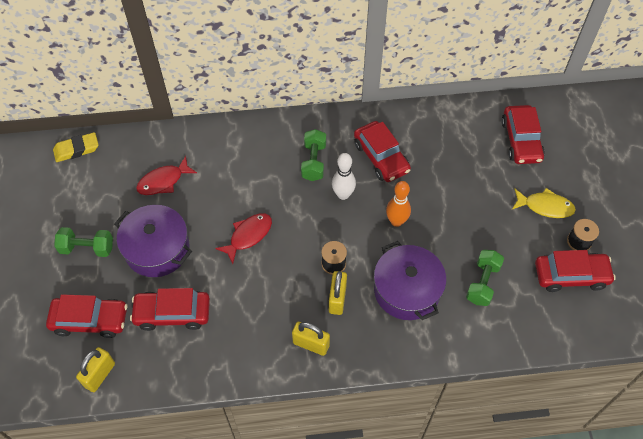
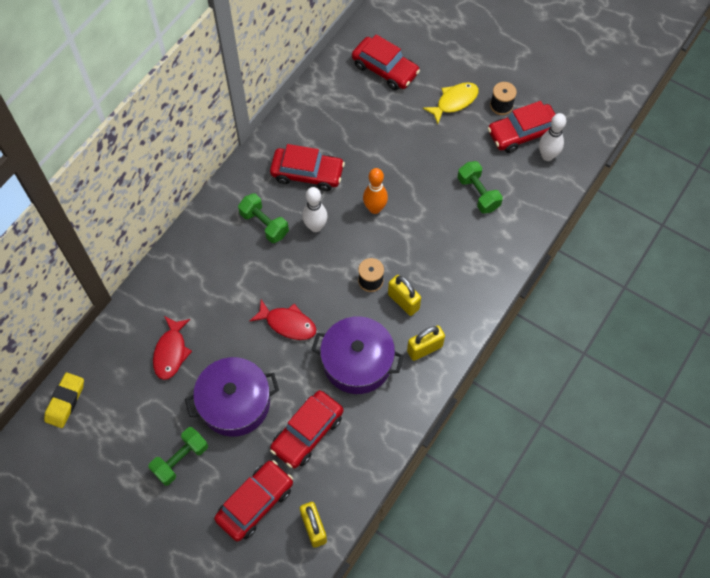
camera: 50 degrees left, 5 degrees up
red fish [215,213,272,264] -> red fish turned 120 degrees clockwise [250,299,316,340]
purple pot [374,241,446,320] -> purple pot moved to [312,316,404,394]
red car [535,250,616,292] -> red car turned 150 degrees counterclockwise [488,101,556,153]
none -> white bowling pin [539,113,566,161]

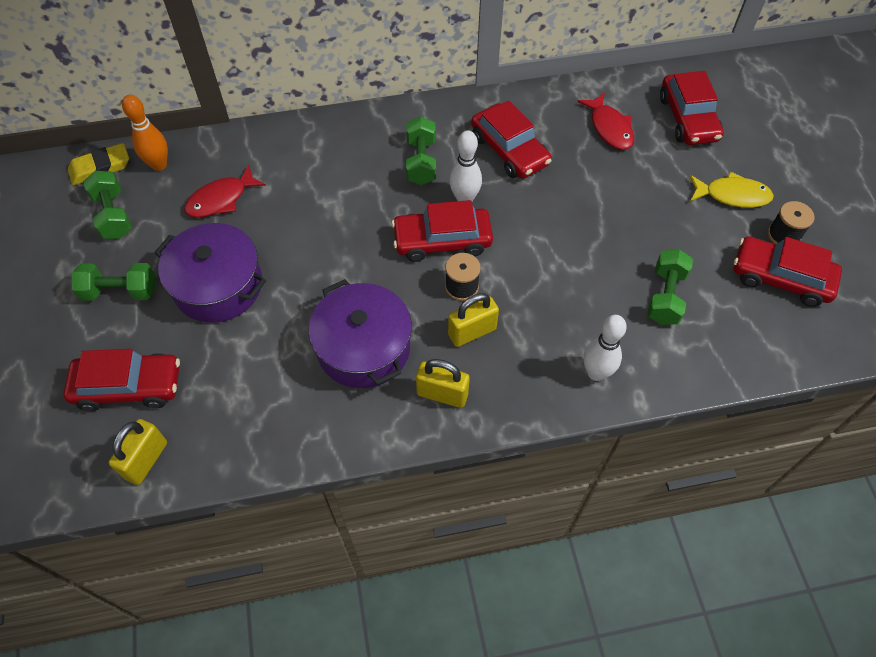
camera: 45 degrees right, 5 degrees down
red fish [250,299,316,340] -> red fish moved to [578,92,634,150]
red car [270,390,343,468] -> red car moved to [392,200,493,262]
orange bowling pin [363,168,388,214] -> orange bowling pin moved to [122,95,168,171]
yellow padlock [388,275,421,316] -> yellow padlock turned 60 degrees clockwise [448,293,499,347]
white bowling pin [539,113,566,161] -> white bowling pin moved to [583,315,627,381]
none -> green dumbbell [83,171,132,239]

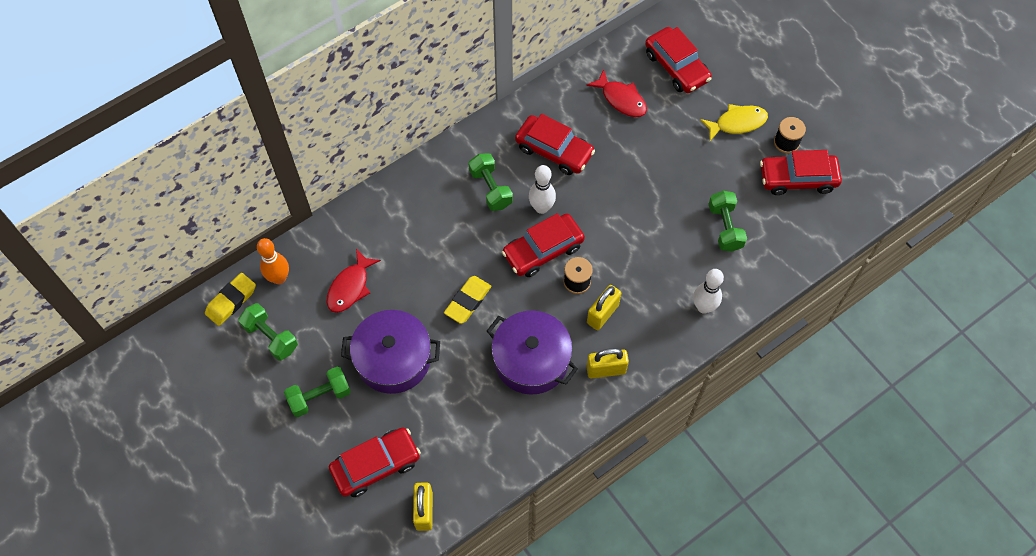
camera: 25 degrees left, 5 degrees up
none -> yellow eraser [444,276,491,324]

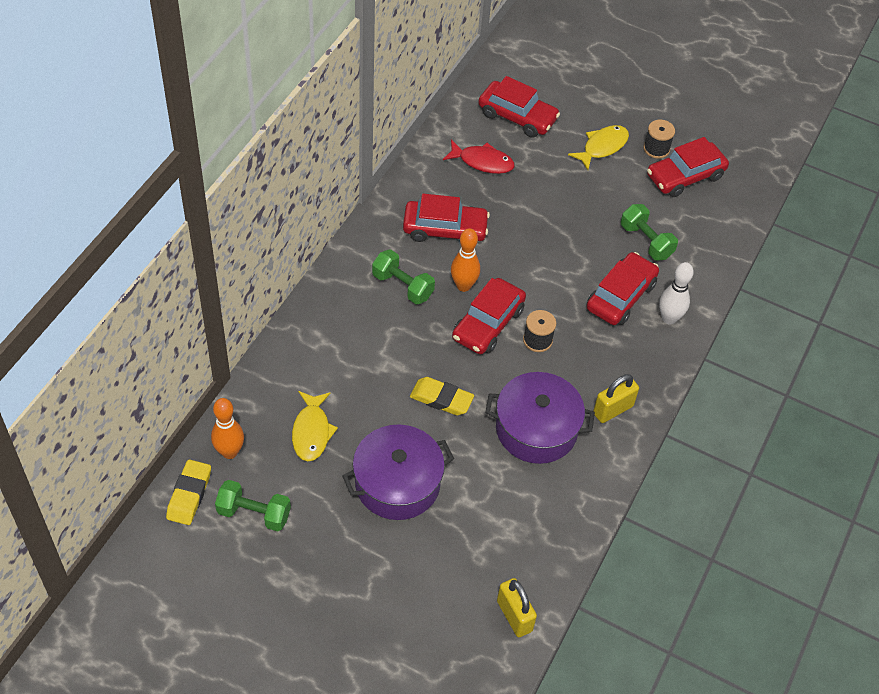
camera: 30 degrees left, 10 degrees down
green dumbbell [284,367,351,417] -> none
red fish [327,249,381,313] -> yellow fish [292,391,338,461]
red car [329,428,421,497] -> red car moved to [587,252,659,325]
yellow eraser [444,276,491,324] -> yellow eraser turned 75 degrees counterclockwise [410,377,474,415]
white bowling pin [529,165,556,214] -> orange bowling pin [451,228,480,292]
yellow padlock [587,285,621,330] -> none

